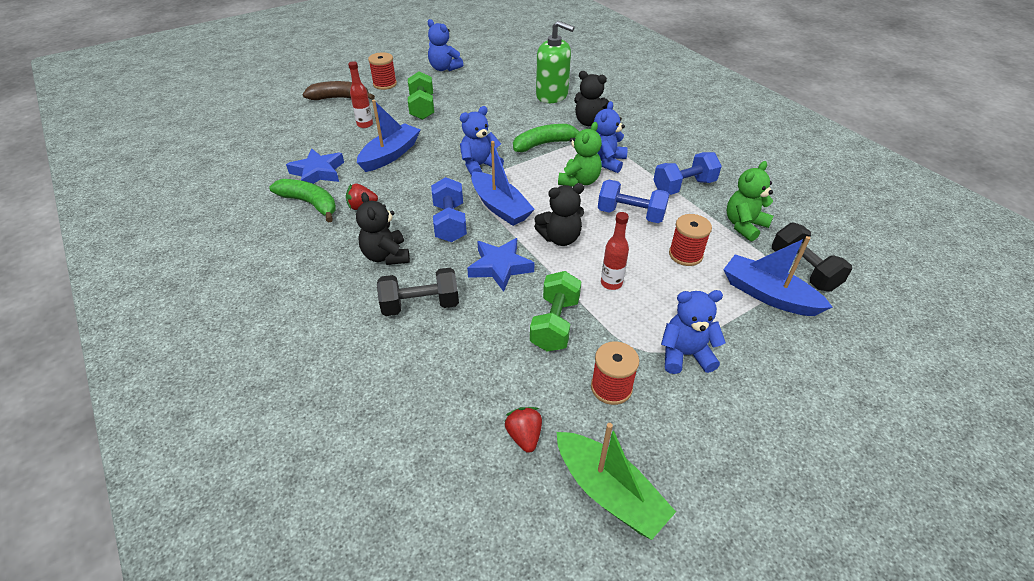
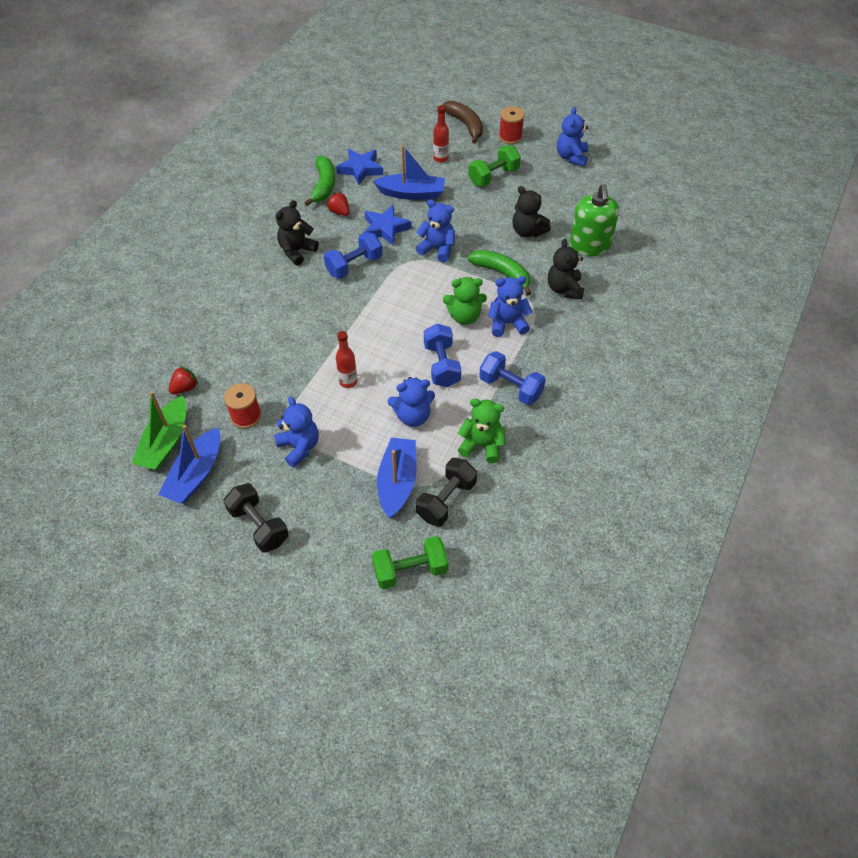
camera: 60 degrees right, 10 degrees up
black dumbbell [377,268,459,316] -> black dumbbell moved to [223,483,289,553]
blue star [467,238,534,292] -> blue star moved to [364,205,412,246]
blue boat [471,141,535,226] -> blue boat moved to [158,425,221,504]
green dumbbell [530,271,581,352] -> green dumbbell moved to [372,536,448,589]
black teddy bear [534,183,584,246] -> black teddy bear moved to [512,186,551,238]
red spool [669,214,712,266] -> blue teddy bear [388,377,435,427]

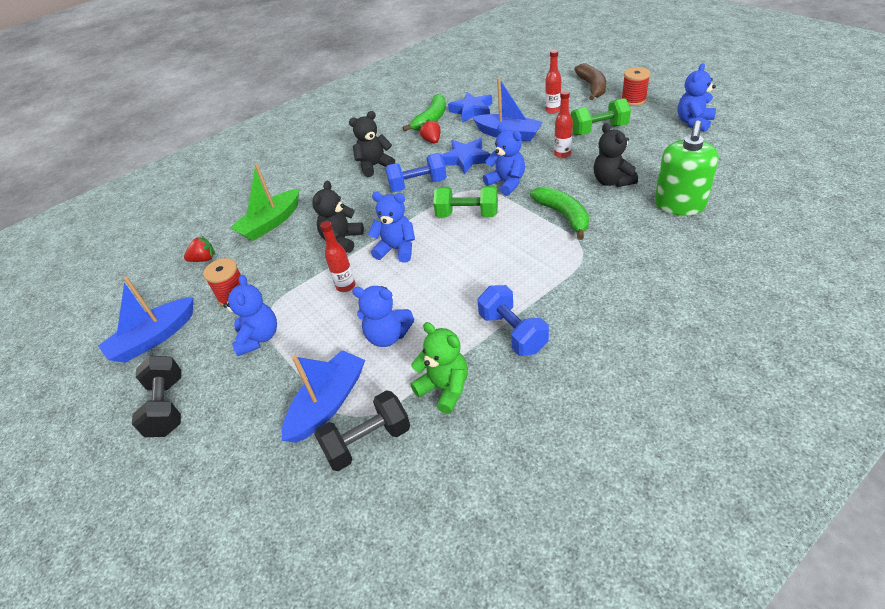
camera: 30 degrees right, 10 degrees down
green boat [131,392,186,470] -> green boat moved to [230,163,299,241]
green dumbbell [372,536,448,589] -> green dumbbell moved to [433,186,498,217]
blue dumbbell [424,324,461,387] -> none
green teddy bear [443,277,487,325] -> none
blue teddy bear [488,276,532,337] -> blue teddy bear moved to [368,192,415,263]
black teddy bear [548,239,584,299] -> black teddy bear moved to [312,181,364,253]
none -> red bottle [554,90,573,158]

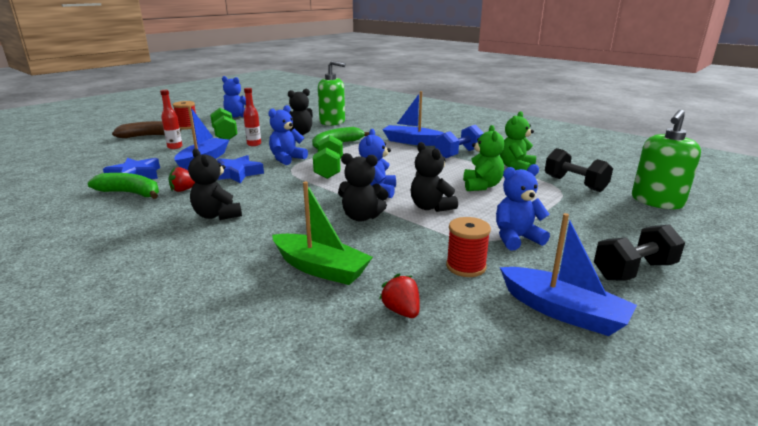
camera: 105 degrees left, 20 degrees down
blue boat [282,350,365,443] -> blue boat moved to [382,91,443,146]
red bottle [320,221,355,292] -> black teddy bear [411,142,458,212]
blue teddy bear [352,286,414,347] -> green teddy bear [463,125,504,191]
blue dumbbell [385,153,447,192] -> none
none -> green soap dispenser [632,110,701,209]

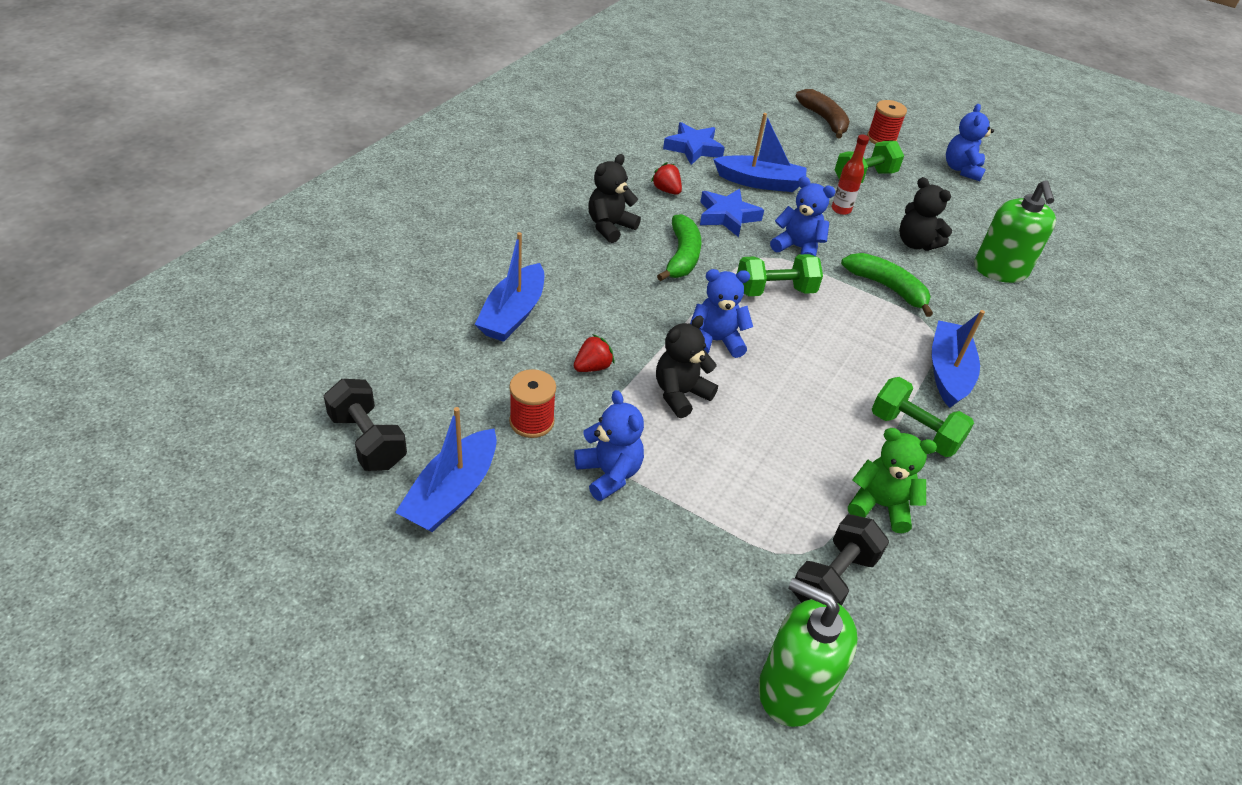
camera: 75 degrees right, 20 degrees up
green banana [88,173,159,199] -> green banana moved to [657,214,701,281]
red bottle [160,90,182,149] -> none
green boat [272,182,373,285] -> blue boat [475,232,544,342]
black teddy bear [338,153,389,222] -> none
red strawberry [379,274,420,318] -> red strawberry moved to [574,334,615,372]
blue dumbbell [435,125,483,158] -> green dumbbell [872,377,974,457]
green teddy bear [463,125,504,191] -> none
black dumbbell [594,224,685,281] -> black dumbbell moved to [324,379,407,471]

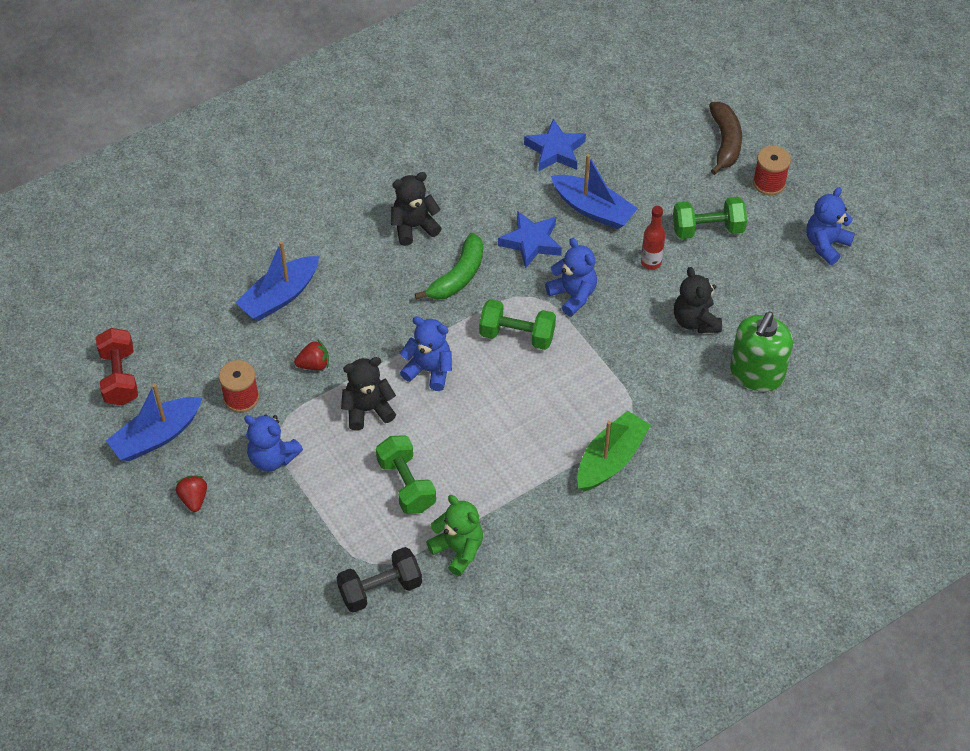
camera: 30 degrees right, 10 degrees up
black dumbbell [324,379,407,471] -> red dumbbell [96,328,138,406]
blue teddy bear [574,390,644,501] -> blue teddy bear turned 120 degrees clockwise [244,414,303,471]
red strawberry [651,162,682,195] -> red strawberry moved to [175,476,207,512]
green soap dispenser [758,578,858,727] -> none
green banana [841,253,933,317] -> none
green dumbbell [872,377,974,457] -> green dumbbell moved to [376,435,436,514]
blue boat [932,310,985,408] -> green boat [577,410,651,491]

